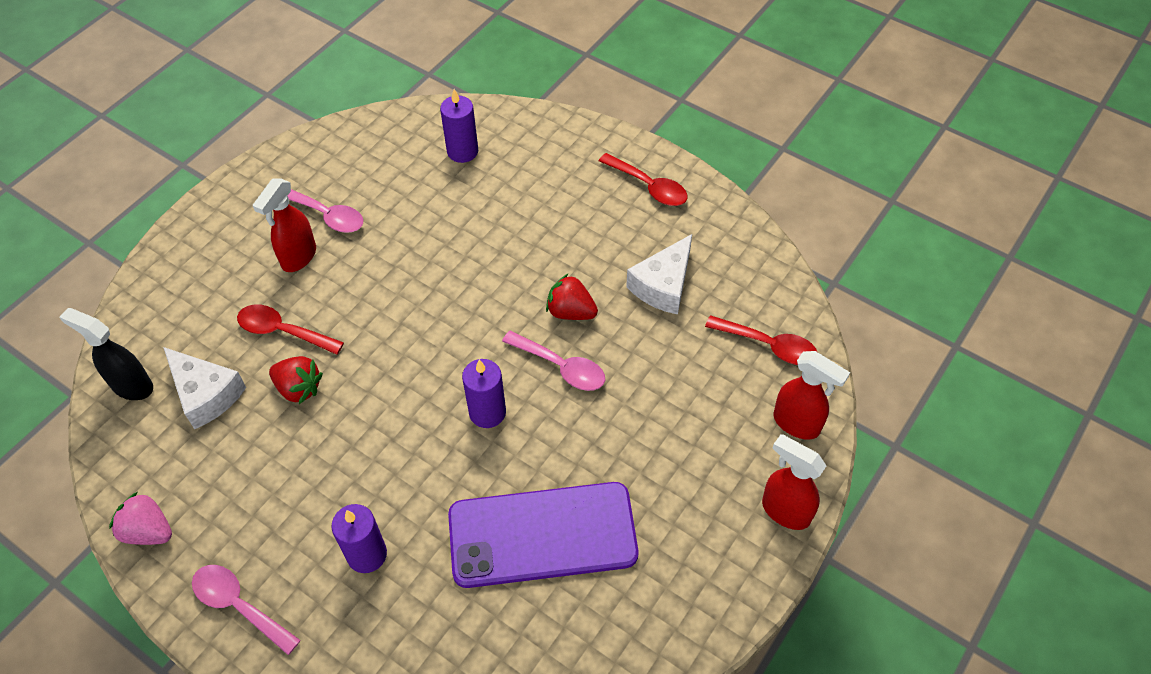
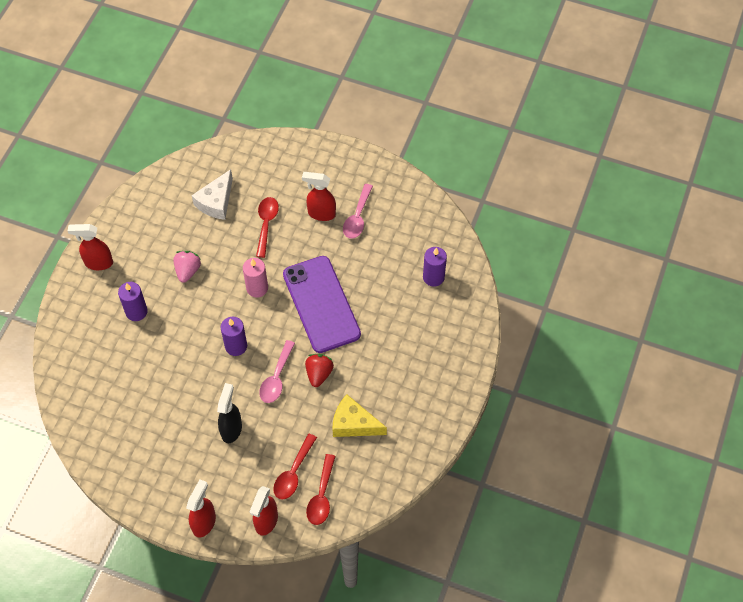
camera: 75 degrees right, 5 degrees up
black spray bottle [59,308,153,400] -> black spray bottle moved to [217,383,242,443]
pink strawberry [109,492,172,545] -> pink strawberry moved to [173,251,201,283]
pink spoon [192,565,301,655] -> red spray bottle [68,224,113,270]
red strawberry [269,356,323,404] -> none
purple phone [448,482,639,588] -> purple phone moved to [283,256,361,353]
red spoon [599,153,687,206] -> red spoon moved to [273,434,317,500]
white cheese [626,234,692,314] -> yellow cheese [332,394,387,437]
none -> pink candle [243,258,268,298]

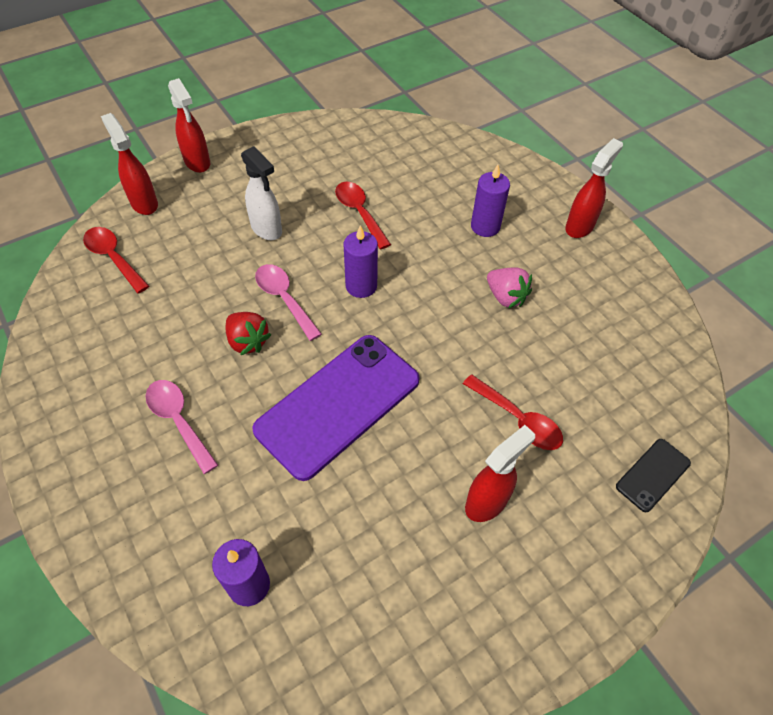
camera: 125 degrees right, 5 degrees down
white cheese [192,169,233,220] -> none
black spray bottle [217,383,242,443] -> white spray bottle [241,146,282,240]
pink candle [243,258,268,298] -> none
red spoon [273,434,317,500] -> red spoon moved to [335,181,391,249]
purple phone [283,256,361,353] -> purple phone turned 60 degrees counterclockwise [252,335,420,481]
yellow cheese [332,394,387,437] -> none
pink spoon [343,184,373,239] -> pink spoon moved to [146,380,218,474]
none -> black phone [616,439,691,512]

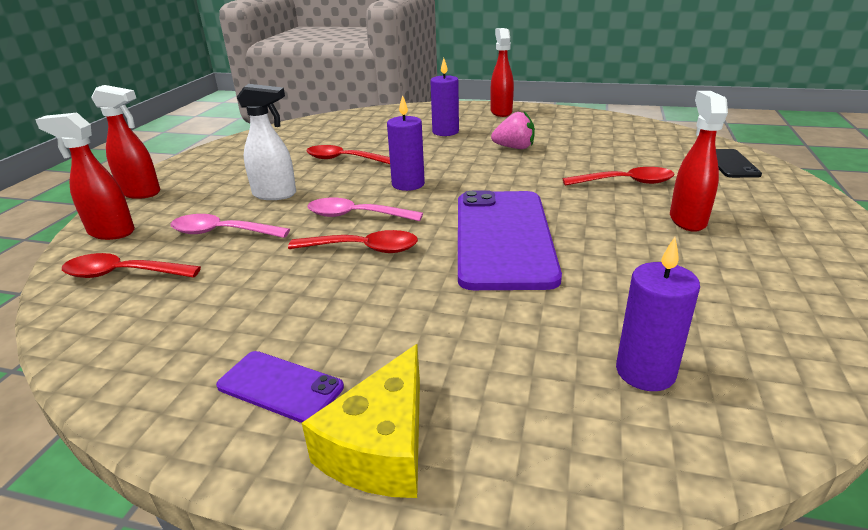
camera: 40 degrees left, 25 degrees down
pink spoon [146,380,218,474] -> pink spoon moved to [171,214,290,238]
red strawberry [226,312,271,355] -> red spoon [288,230,418,253]
none -> purple phone [216,351,344,423]
none -> yellow cheese [302,344,420,498]

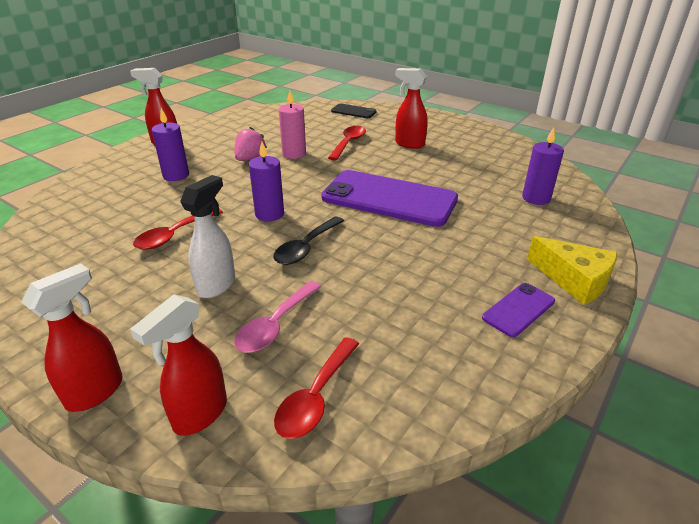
camera: 70 degrees left, 5 degrees up
red spoon [288,230,418,253] -> none
pink spoon [307,198,423,221] -> black spoon [273,216,344,265]
none -> pink candle [279,91,306,159]

